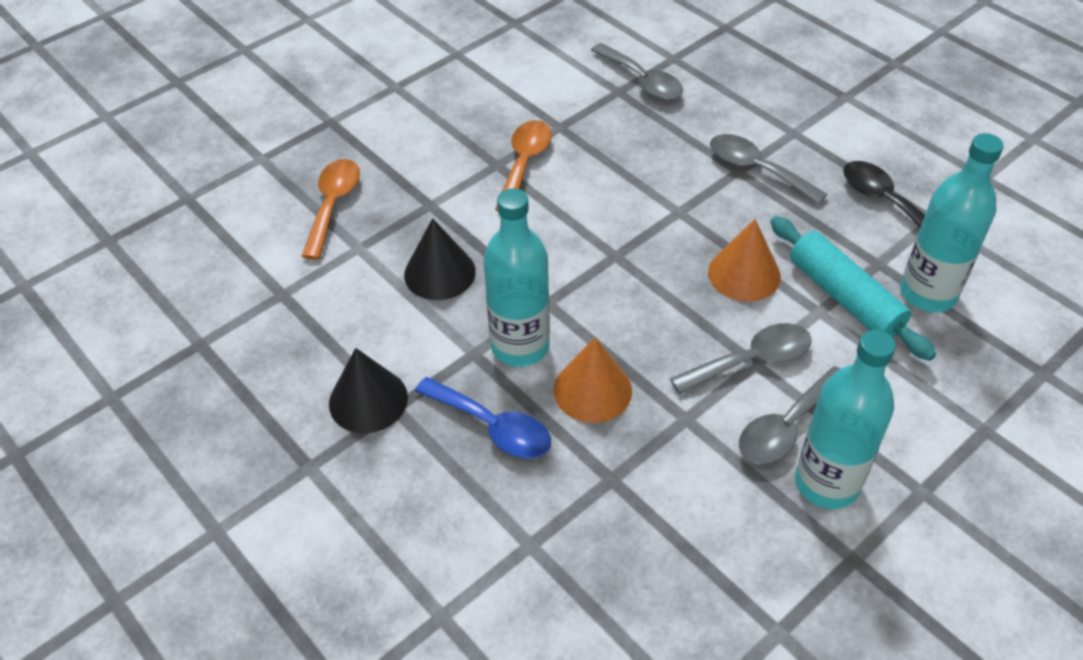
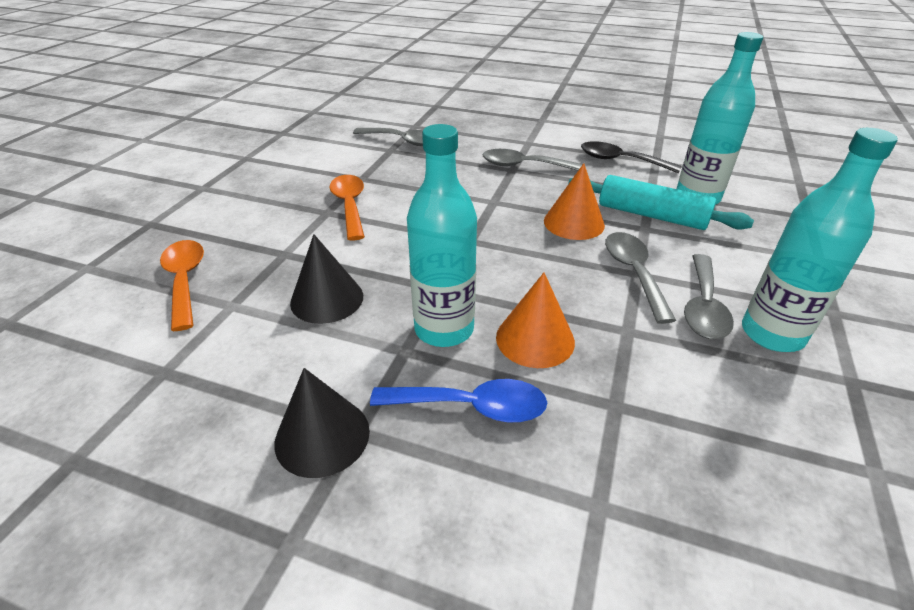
camera: 30 degrees left, 10 degrees down
grey spoon [670,323,812,394] -> grey spoon turned 45 degrees counterclockwise [605,232,676,324]

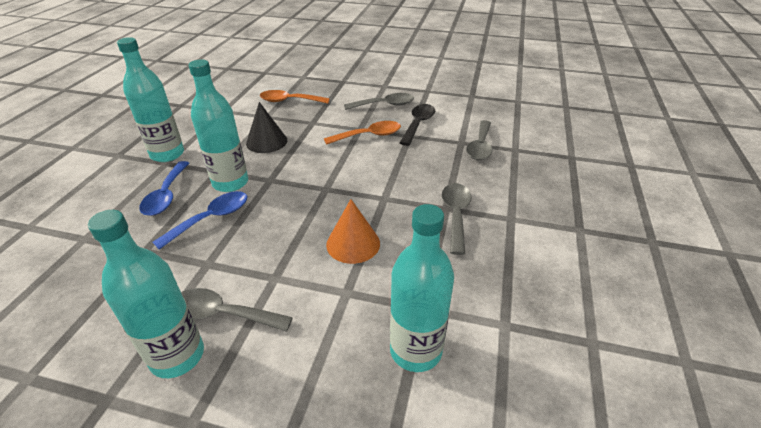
camera: 85 degrees right, 0 degrees up
orange spoon [160,240,204,331] -> orange spoon turned 150 degrees counterclockwise [260,90,330,104]
black cone [274,368,370,478] -> turquoise bottle [117,37,184,162]
orange cone [496,273,575,368] -> blue spoon [152,191,247,250]
turquoise rolling pin [568,175,754,230] -> none
black spoon [581,141,682,173] -> black spoon moved to [400,104,435,146]
grey spoon [605,232,676,324] -> grey spoon moved to [344,93,414,110]

